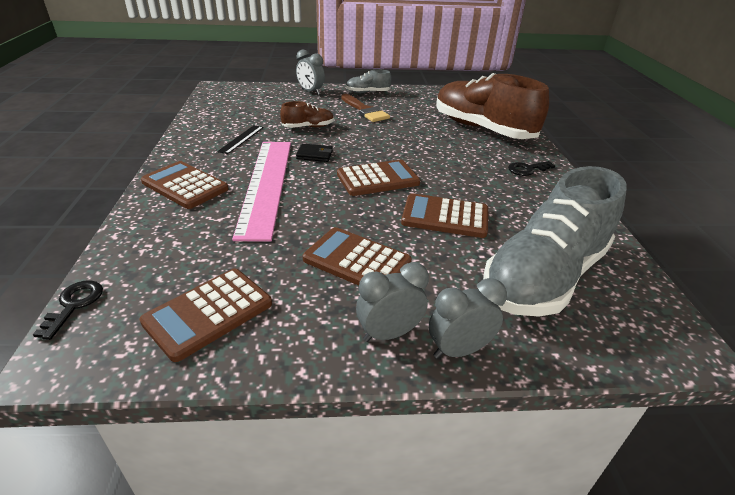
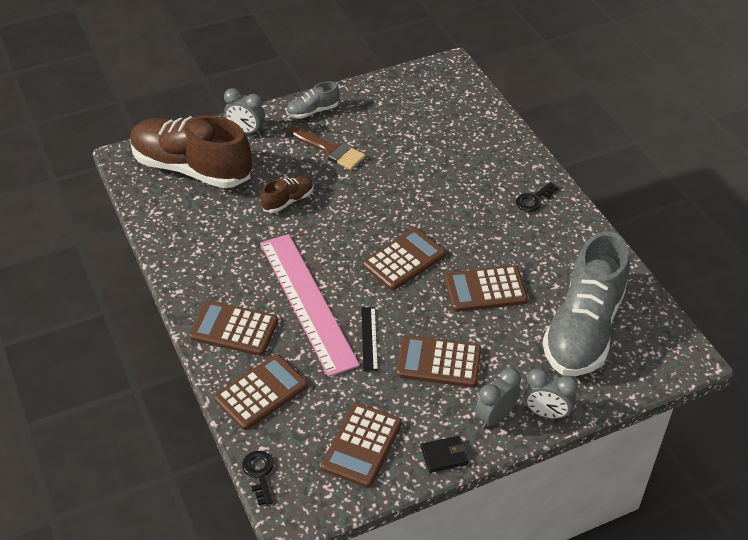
camera: 20 degrees left, 10 degrees up
black ruler [217,125,264,154] -> black ruler moved to [361,307,378,372]
black wallet [296,144,333,162] -> black wallet moved to [421,436,468,473]
grey clock [429,278,507,359] -> grey clock turned 120 degrees counterclockwise [524,368,578,419]
brown shoe [436,73,549,139] -> brown shoe moved to [130,115,252,188]
none -> brown calculator [214,354,308,430]

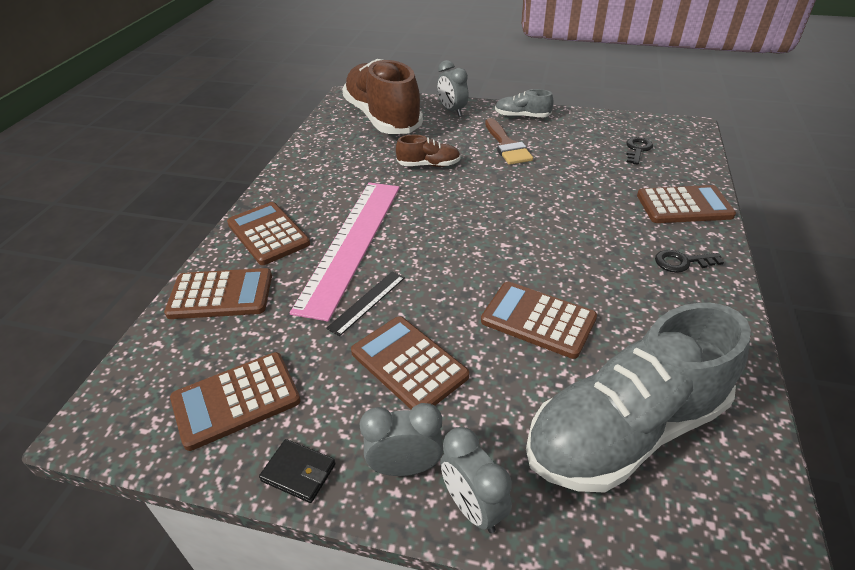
camera: 40 degrees right, 5 degrees down
black key [242,451,274,505] -> black key moved to [626,137,653,165]
brown calculator [363,228,446,290] -> brown calculator moved to [637,185,736,223]

